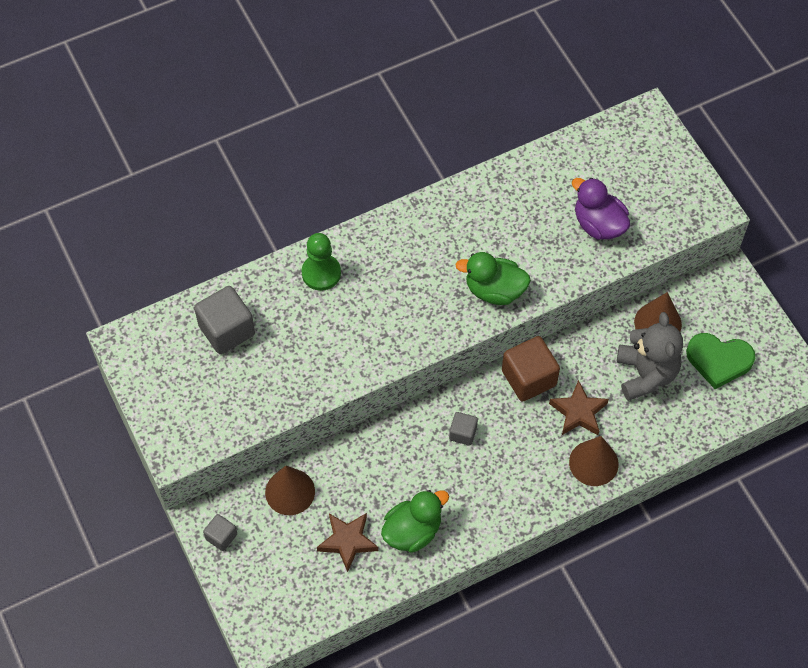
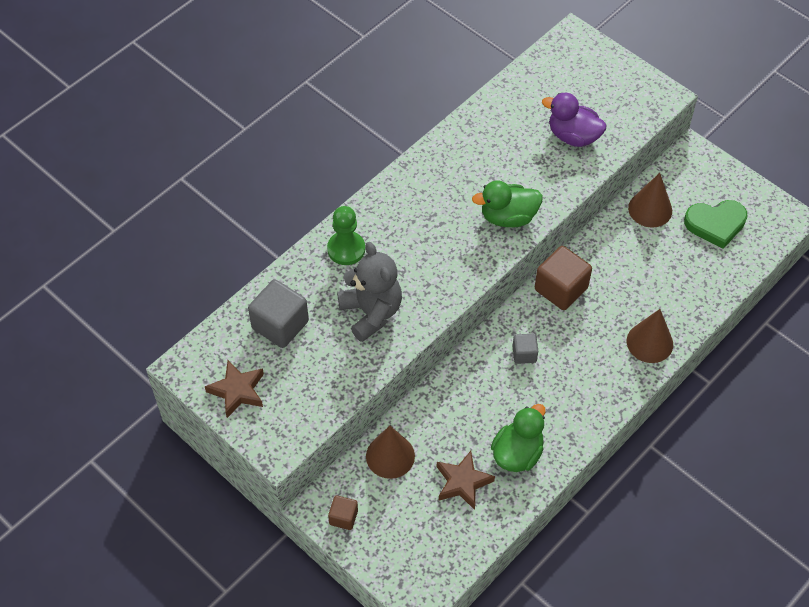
camera: 20 degrees left, 5 degrees down
grey cube [203,514,237,551] -> brown cube [328,495,358,530]
brown star [549,380,609,435] -> brown star moved to [205,360,264,418]
grey teddy bear [617,312,683,401] -> grey teddy bear moved to [337,242,402,342]

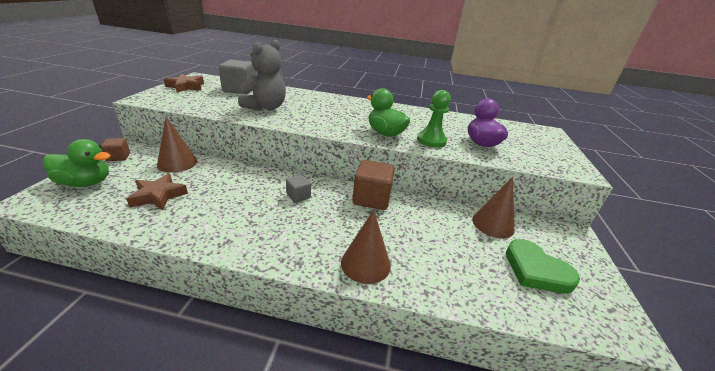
camera: 55 degrees right, 25 degrees down
green pawn [327,206,365,265] -> green pawn moved to [417,90,451,148]
green duck [491,404,546,472] -> green duck moved to [43,139,111,187]

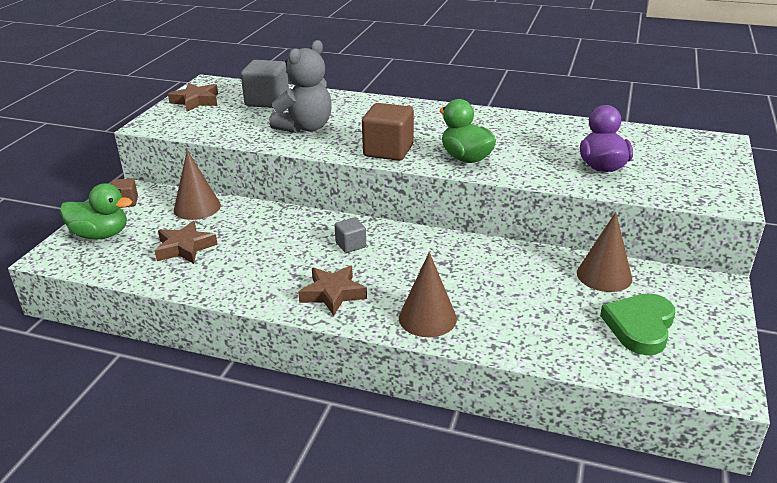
camera: 10 degrees right, 0 degrees up
brown cube [352,160,395,210] -> brown cube moved to [362,103,414,161]
green pawn [417,90,451,148] -> none
green heart [506,239,580,294] -> green heart turned 60 degrees clockwise [600,293,675,355]
none -> brown star [298,266,367,316]

